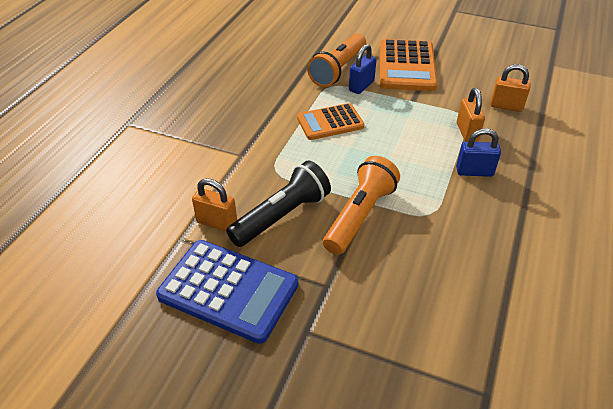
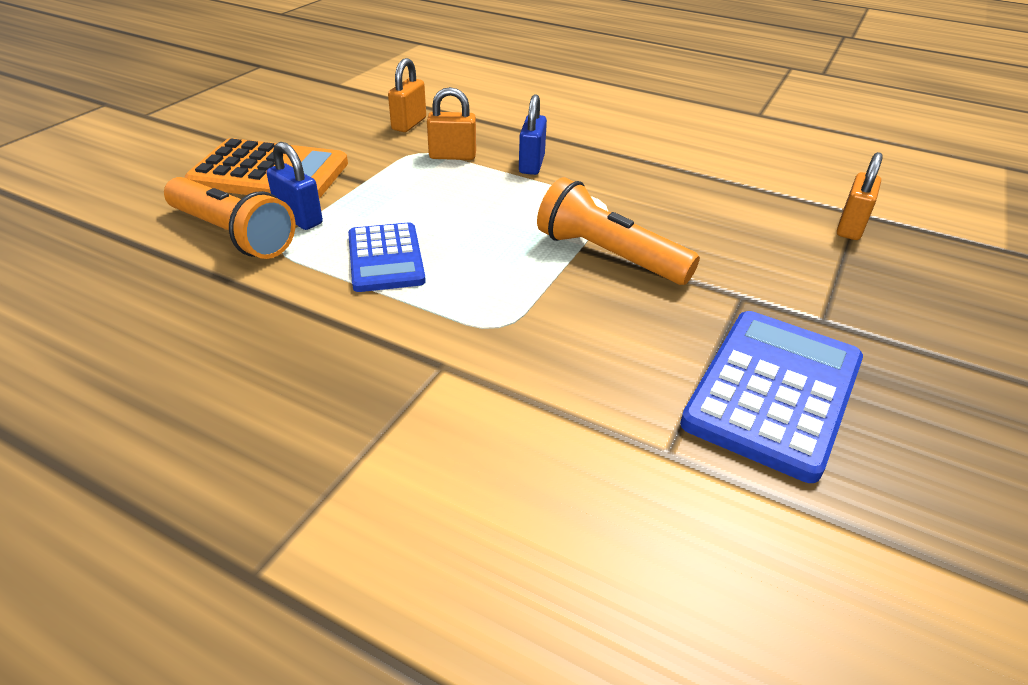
camera: 85 degrees left, 5 degrees down
orange padlock [192,178,237,231] -> orange padlock moved to [837,152,883,240]
black flashlight [226,161,331,247] -> none
orange calculator [297,103,364,140] -> blue calculator [348,222,426,292]

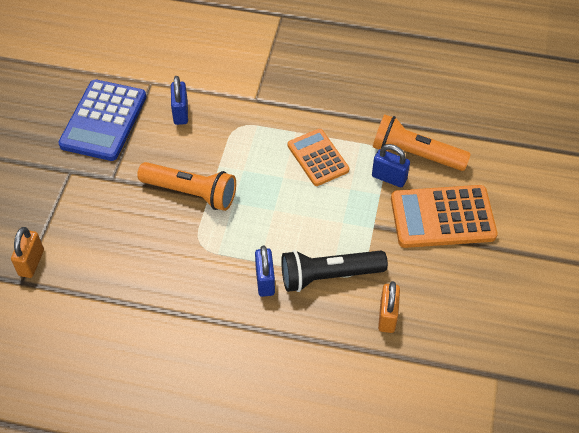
camera: 165 degrees right, 15 degrees up
blue calculator [348,222,426,292] -> orange calculator [288,129,349,186]
orange padlock [427,87,476,160] -> black flashlight [281,250,388,292]
none -> blue padlock [171,76,188,125]

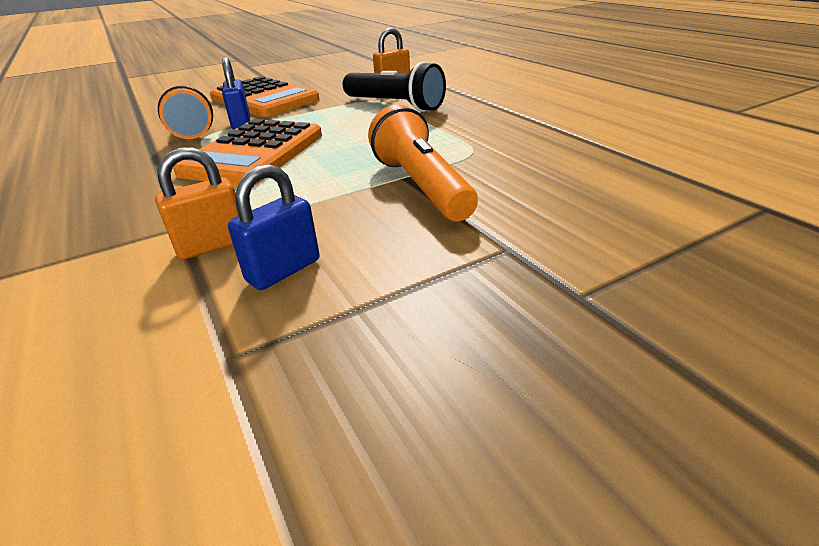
camera: 130 degrees left, 20 degrees down
orange padlock [11,227,44,278] -> orange padlock moved to [155,147,239,260]
blue calculator [58,79,146,161] -> none
blue padlock [255,245,275,297] -> none
orange calculator [288,129,349,186] -> orange calculator [173,119,322,186], size x1.54

